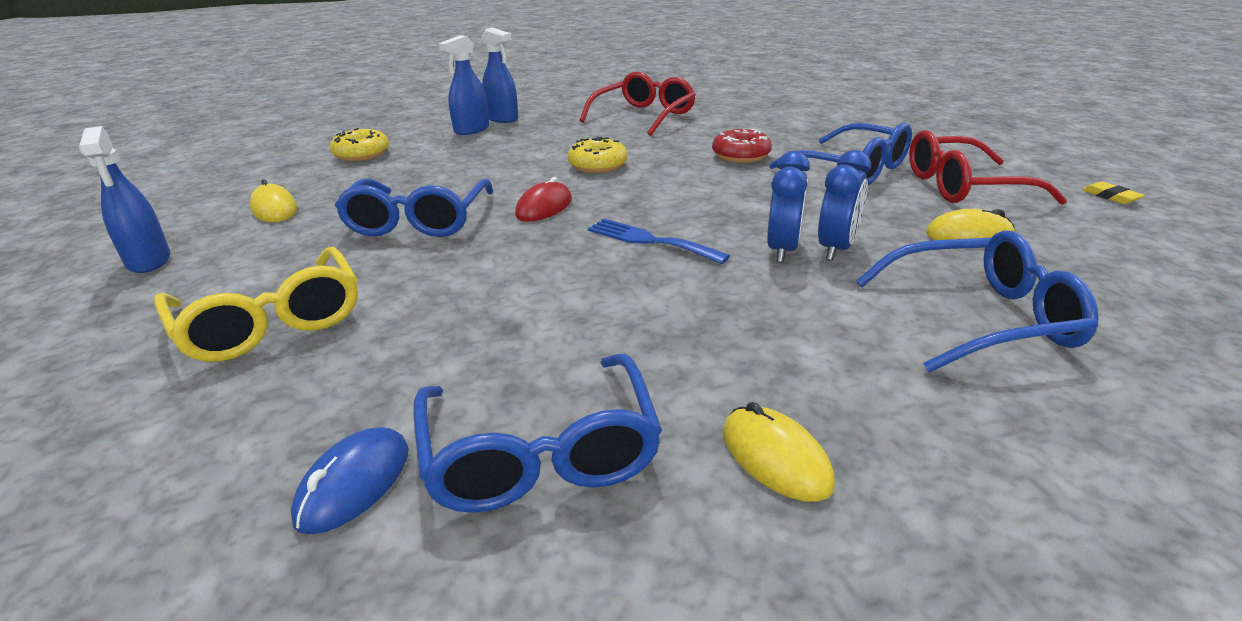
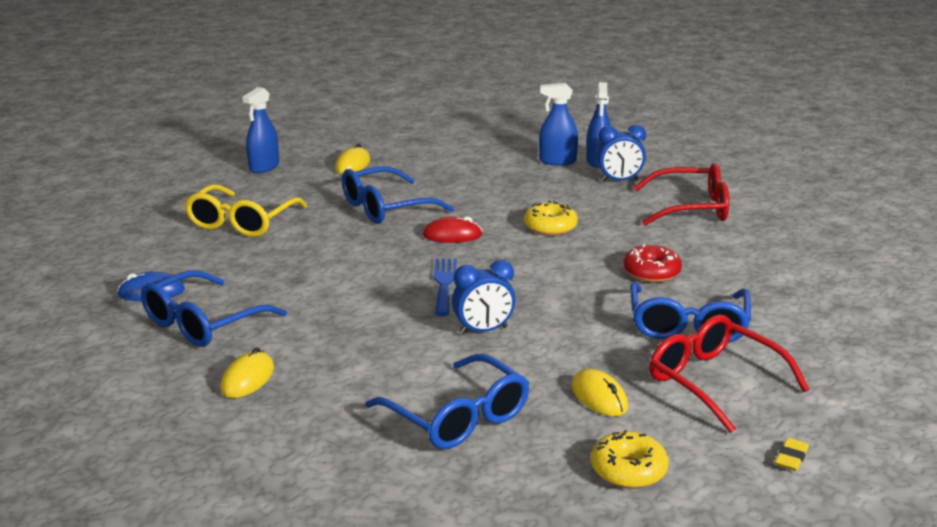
camera: 55 degrees right, 5 degrees down
yellow donut [330,128,389,161] -> yellow donut moved to [591,430,669,489]
blue clock [818,150,871,261] -> blue clock moved to [596,125,646,182]

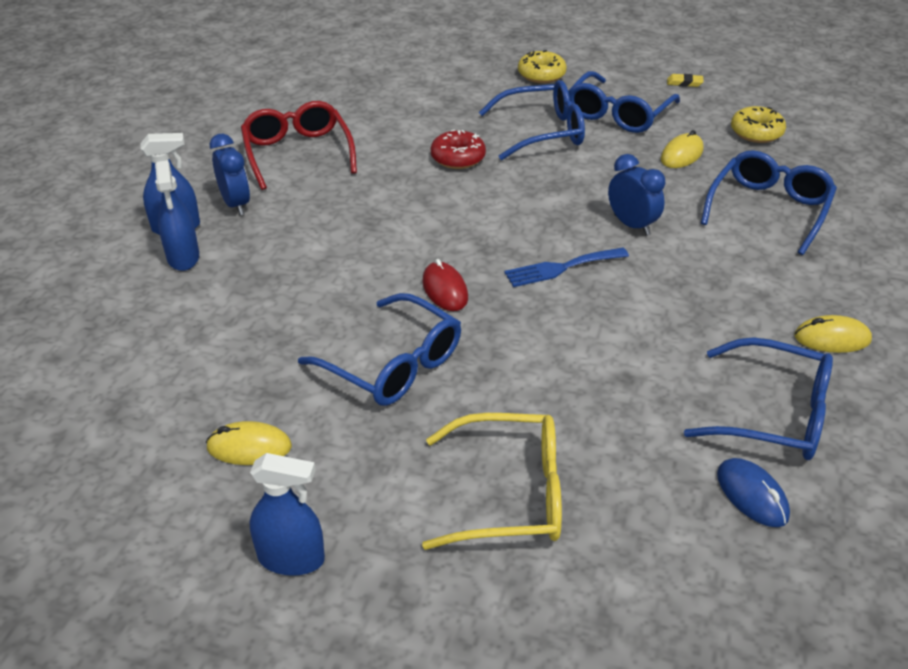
camera: 110 degrees left, 15 degrees up
yellow donut [524,201,578,236] -> yellow donut moved to [518,50,567,83]
red glasses [650,315,809,433] -> blue glasses [568,71,680,133]

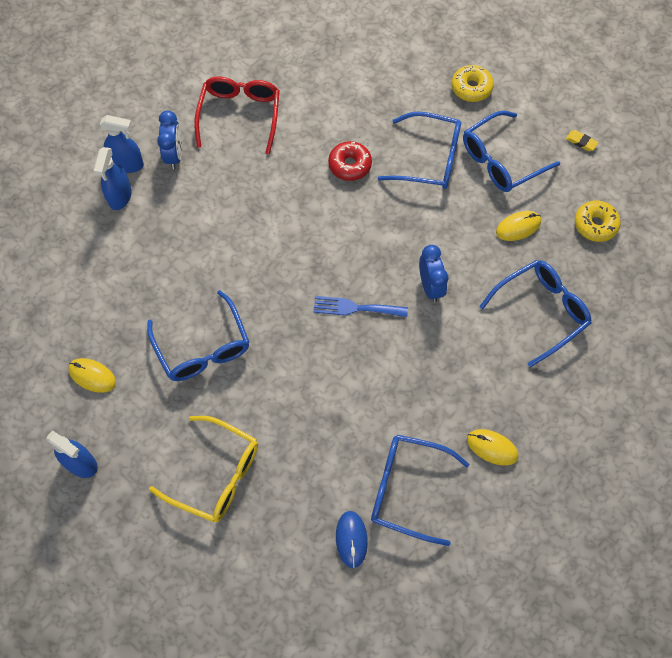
camera: 25 degrees right, 25 degrees up
red mouse [422,259,468,311] -> none
blue glasses [684,337,833,460] -> blue glasses turned 150 degrees clockwise [371,435,469,546]

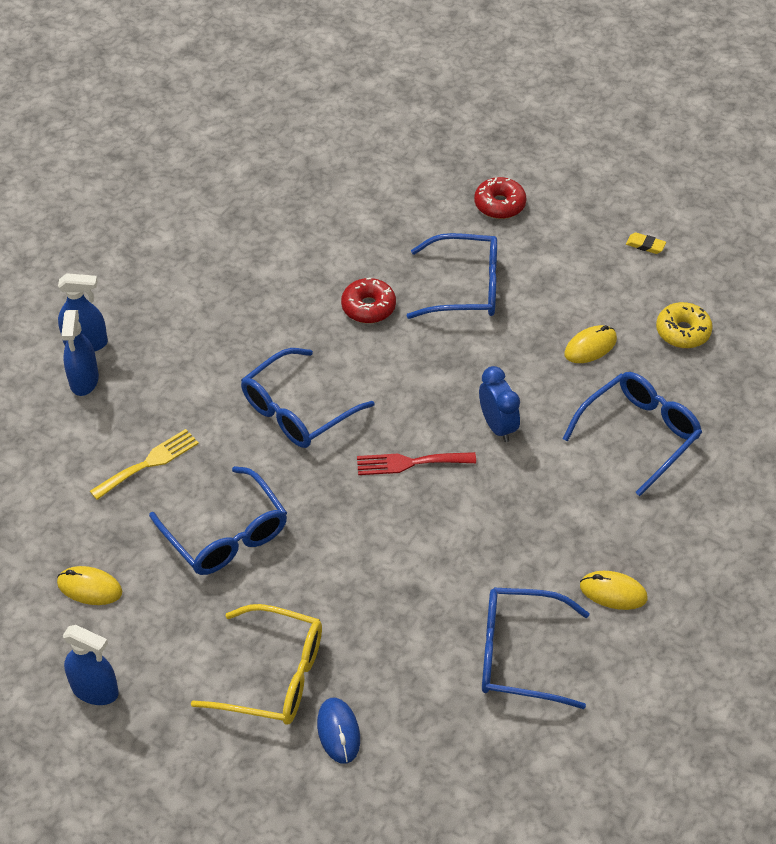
camera: 10 degrees left, 15 degrees down
blue clock [157,110,182,169] -> none
red glasses [194,77,280,155] -> none
blue fork [314,296,408,317] -> red fork [357,452,476,475]
blue mouse [336,511,368,568] -> blue mouse moved to [317,698,360,764]
yellow donut [451,65,494,102] -> red donut [474,177,526,219]
blue glasses [463,111,560,192] -> blue glasses moved to [241,348,374,448]
none -> yellow fork [90,429,199,500]

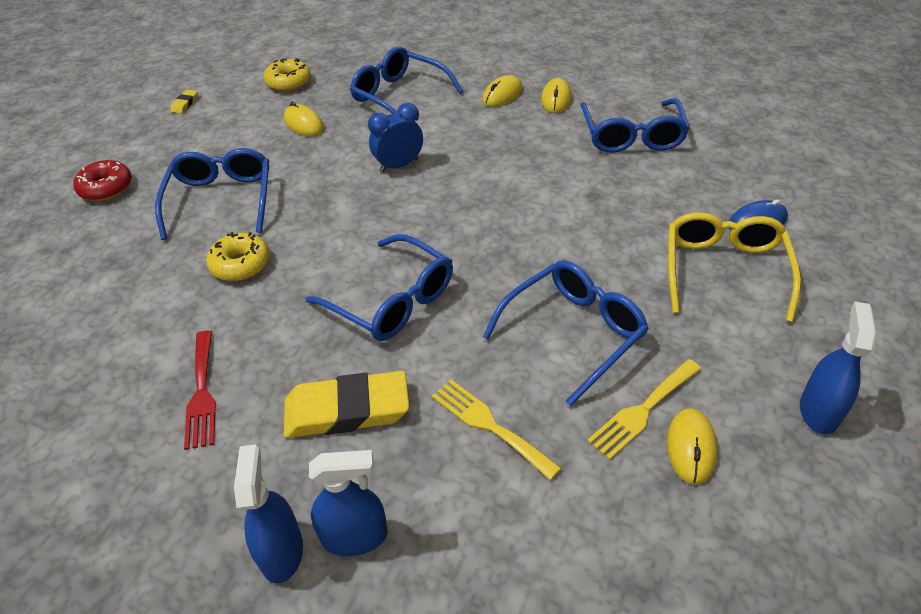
camera: 95 degrees left, 5 degrees down
red donut [341,278,396,323] -> yellow donut [206,232,270,281]
red fork [357,452,476,475] -> red fork moved to [184,331,216,450]
none -> yellow eraser [284,371,409,438]
none -> yellow mouse [482,75,522,107]
none -> yellow fork [587,359,701,460]

